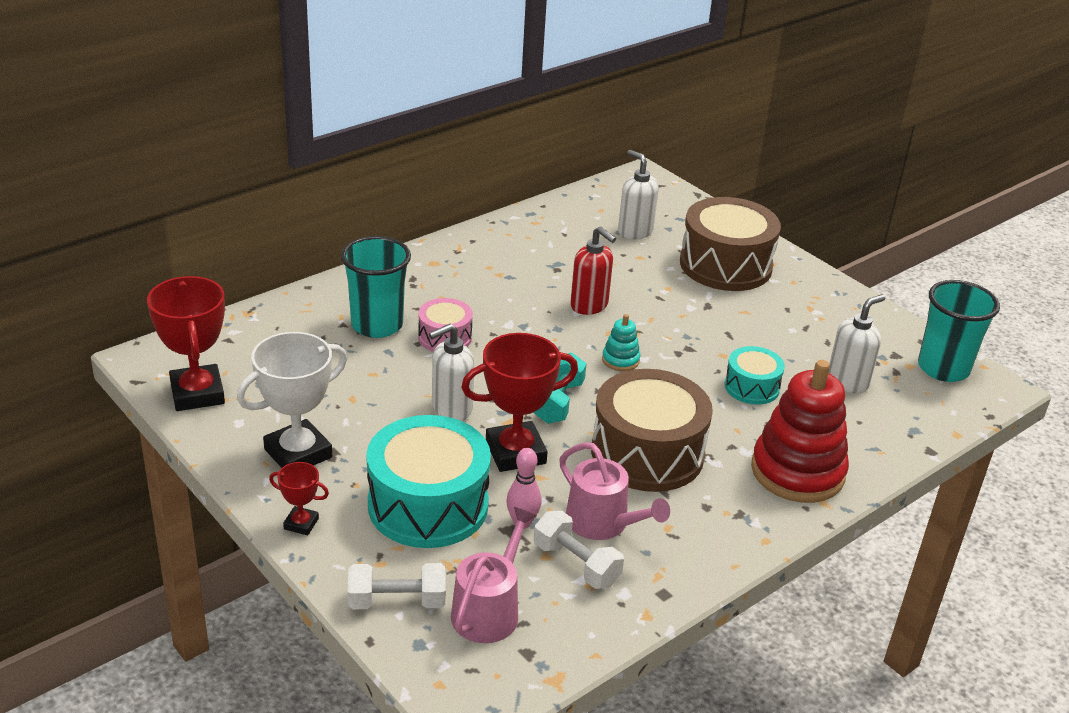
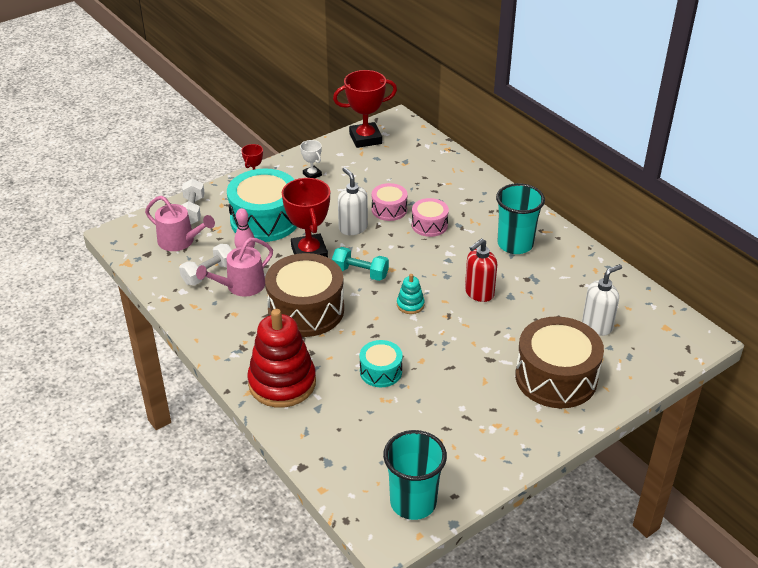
camera: 95 degrees right, 5 degrees up
white trophy [237,332,347,468] -> white trophy [300,140,322,178], size x0.50
turquoise cup [341,236,411,338] -> turquoise cup moved to [496,183,545,254]
white soap dispenser [829,294,885,393] -> none
none -> pink drum [372,183,408,221]

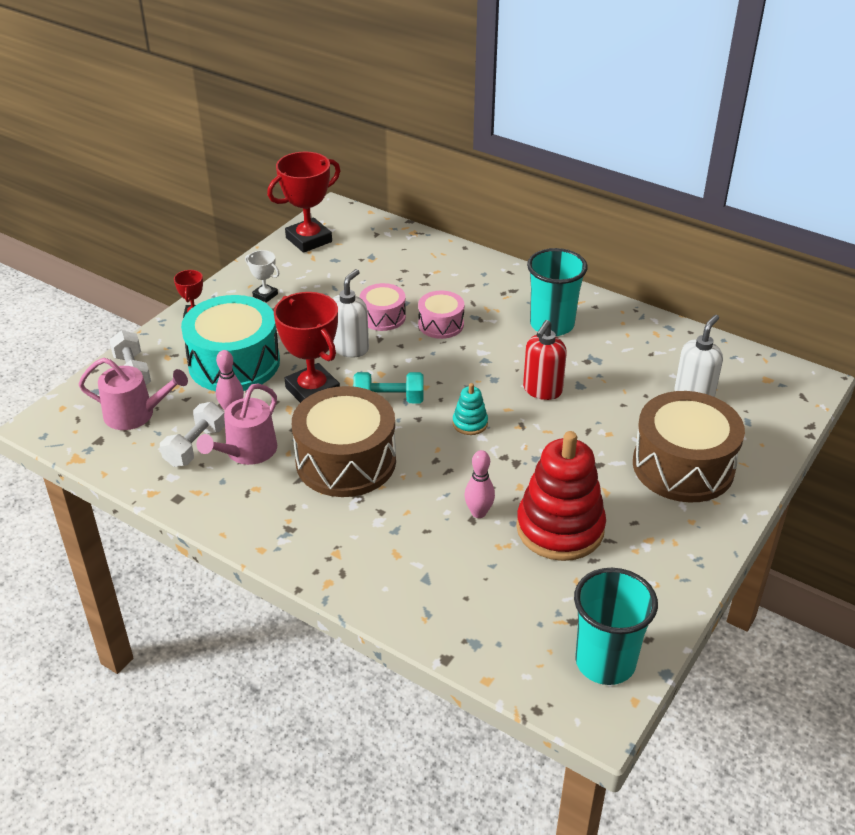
camera: 20 degrees left, 0 degrees up
red stacking toy [247,309,316,408] -> red stacking toy moved to [516,431,606,561]
white soap dispenser [338,167,368,235] -> white soap dispenser turned 75 degrees clockwise [333,269,369,357]
turquoise drum [360,340,403,387] -> pink bowling pin [464,450,495,518]

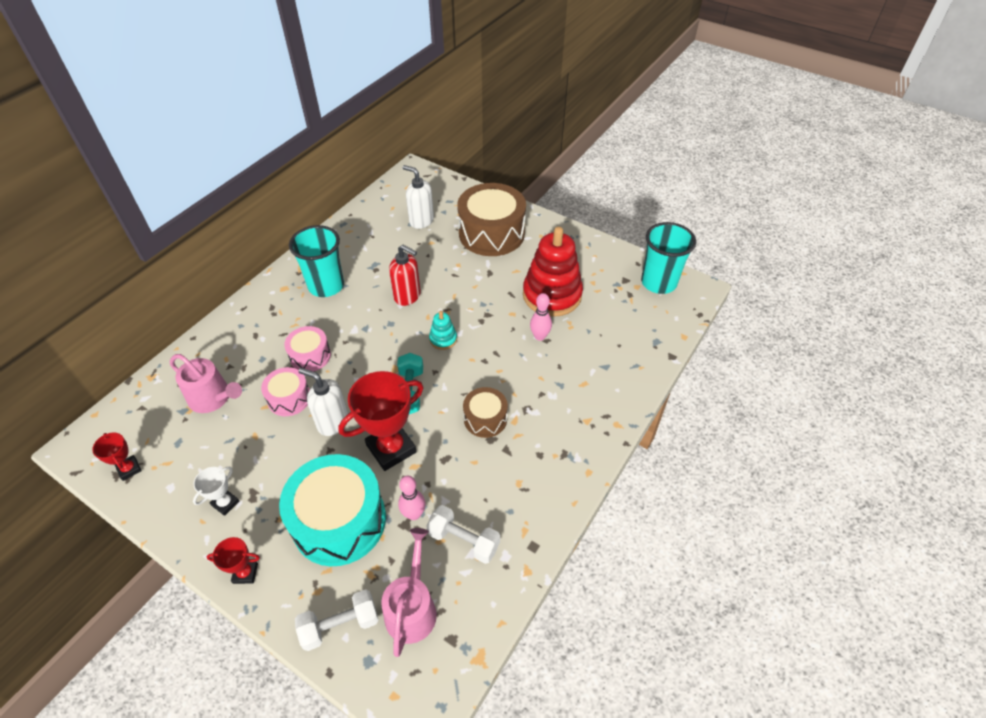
camera: 90 degrees left, 10 degrees up
pink watering can [197,383,277,465] -> pink watering can moved to [170,354,242,413]
red trophy [267,152,340,253] -> red trophy [92,432,142,481], size x0.50
brown drum [292,386,396,497] -> brown drum [463,387,508,438], size x0.52

